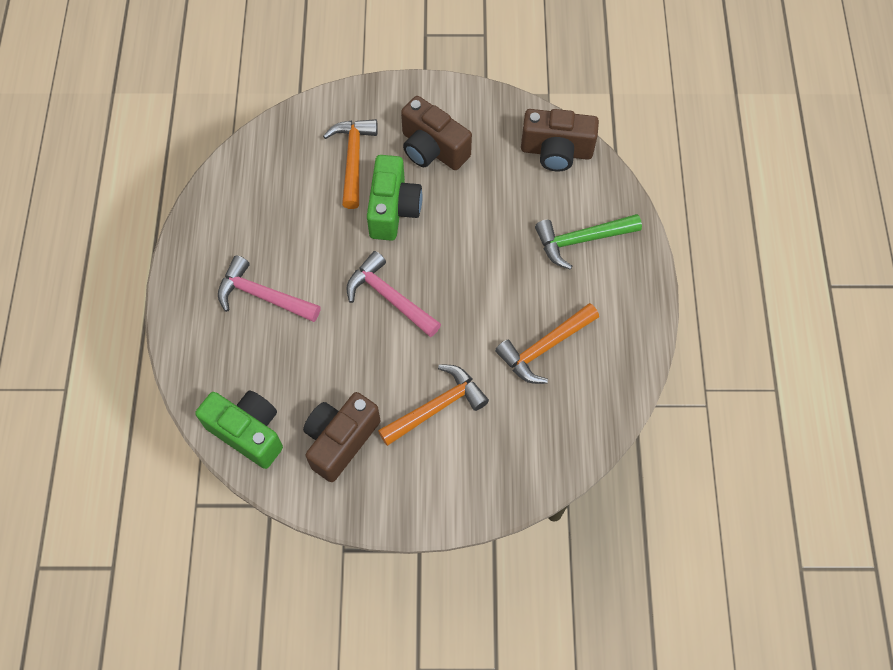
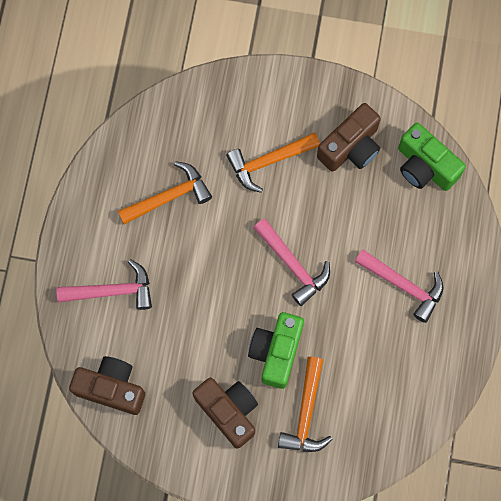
camera: 170 degrees left, 10 degrees up
green hammer [535,214,642,270] -> pink hammer [56,260,152,310]

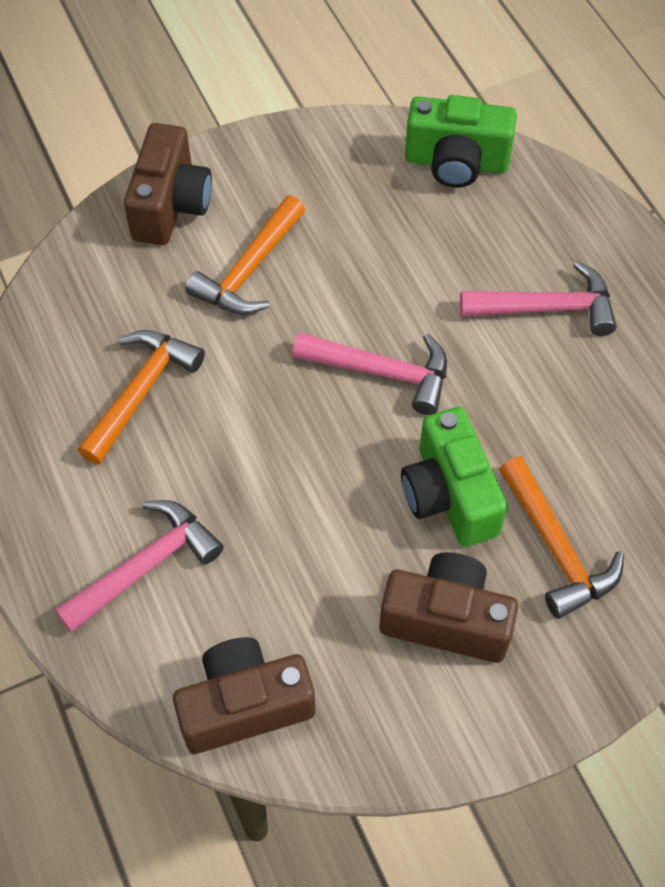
camera: 35 degrees left, 15 degrees down
brown camera [317,103,381,172] -> brown camera moved to [124,123,212,245]

